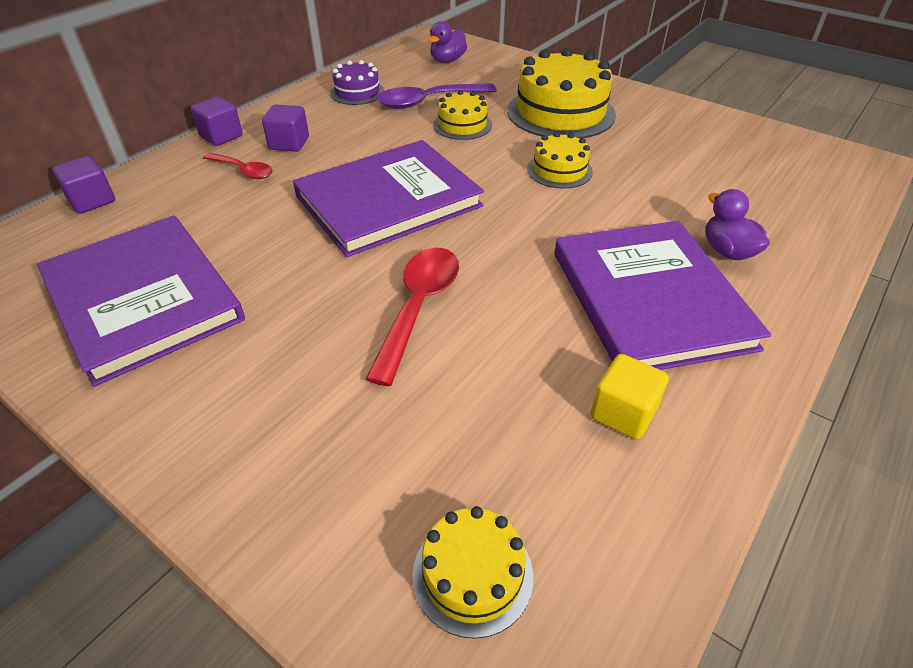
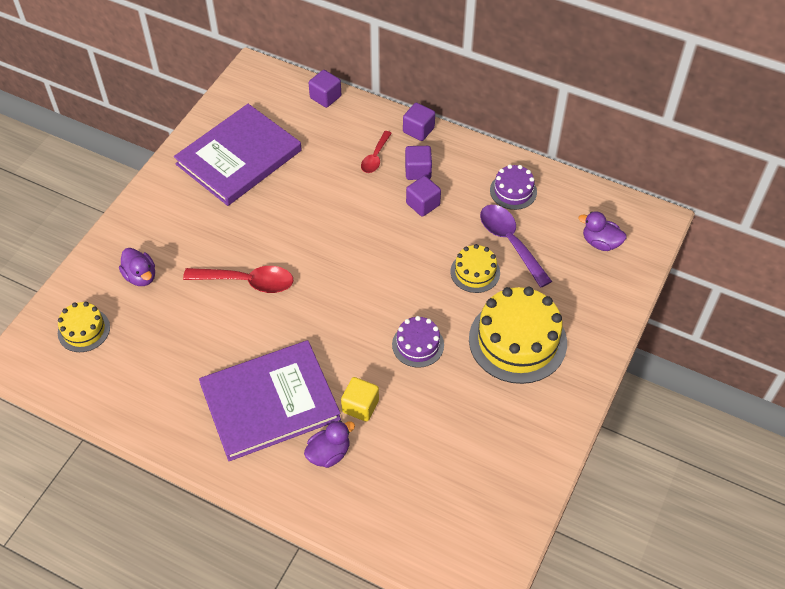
camera: 80 degrees right, 10 degrees up
purple book [293,140,484,257] -> none
yellow cake [527,132,593,189] -> purple cake [392,316,444,368]
yellow cube [591,354,669,440] -> yellow cube moved to [341,377,379,422]
none -> purple duck [119,248,155,286]
none -> purple cube [406,176,441,217]

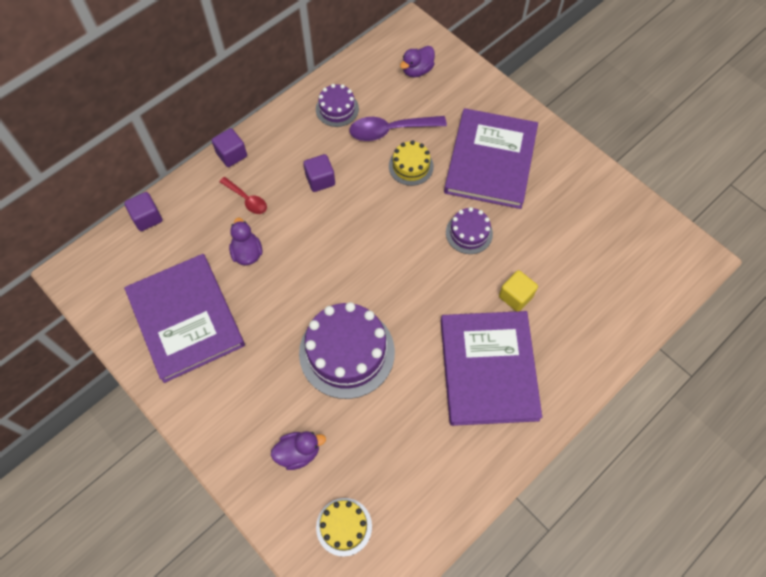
camera: 70 degrees left, 10 degrees up
red spoon [183,266,293,293] -> purple cake [299,302,395,399]
purple duck [304,420,355,468] -> purple duck moved to [229,218,262,265]
purple cube [405,146,432,180] -> none
yellow cake [469,287,567,384] -> purple book [444,108,538,209]

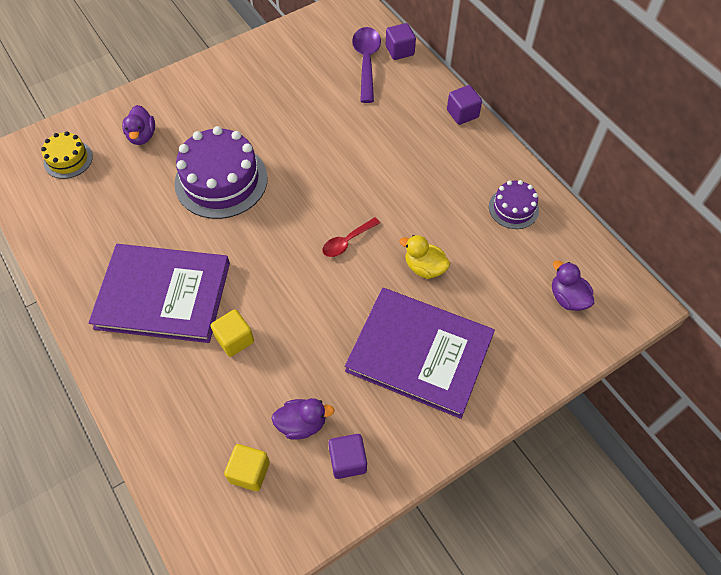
camera: 100 degrees right, 5 degrees down
purple book [124,254,245,383] -> none
red spoon [219,177,267,214] -> red spoon moved to [322,217,380,257]
purple duck [229,218,262,265] -> purple duck moved to [271,398,335,440]
purple cube [303,154,335,192] -> purple cube moved to [328,434,367,479]
purple spoon [349,116,447,141] -> purple spoon moved to [352,27,381,103]
yellow cake [389,140,434,186] -> yellow duck [399,235,450,279]
purple cake [446,207,493,254] -> none
none -> yellow cube [224,444,270,491]

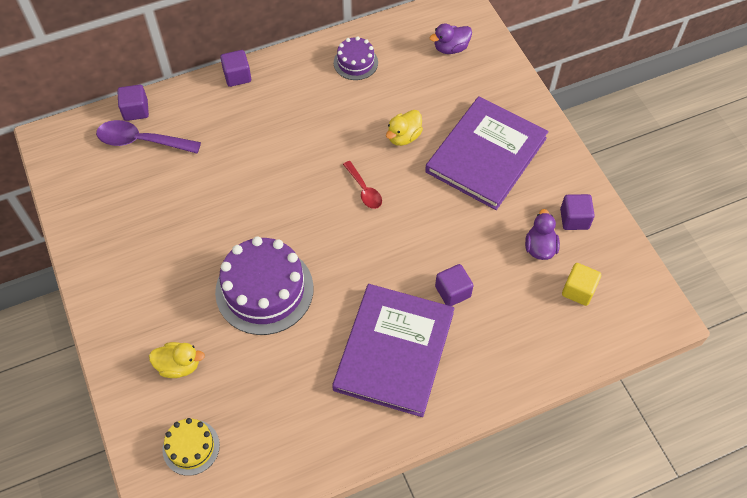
camera: 80 degrees left, 0 degrees up
purple duck [122,105,155,145] -> yellow duck [149,342,205,378]
yellow cube [211,309,254,357] -> purple cube [435,264,474,306]

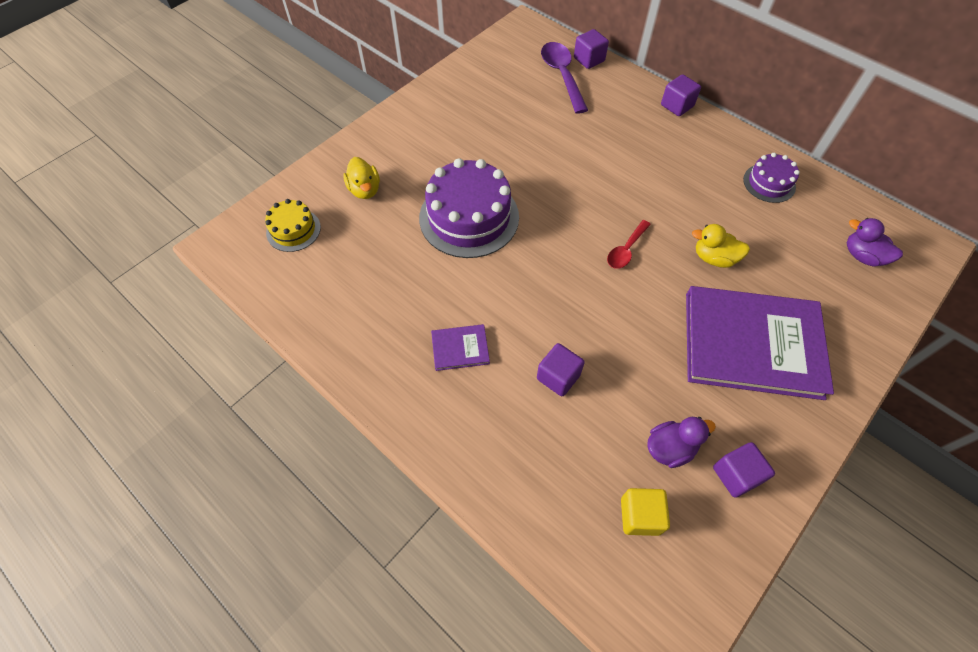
camera: 65 degrees right, 0 degrees up
purple book [332,284,455,417] -> purple book [431,324,490,371], size x0.41

